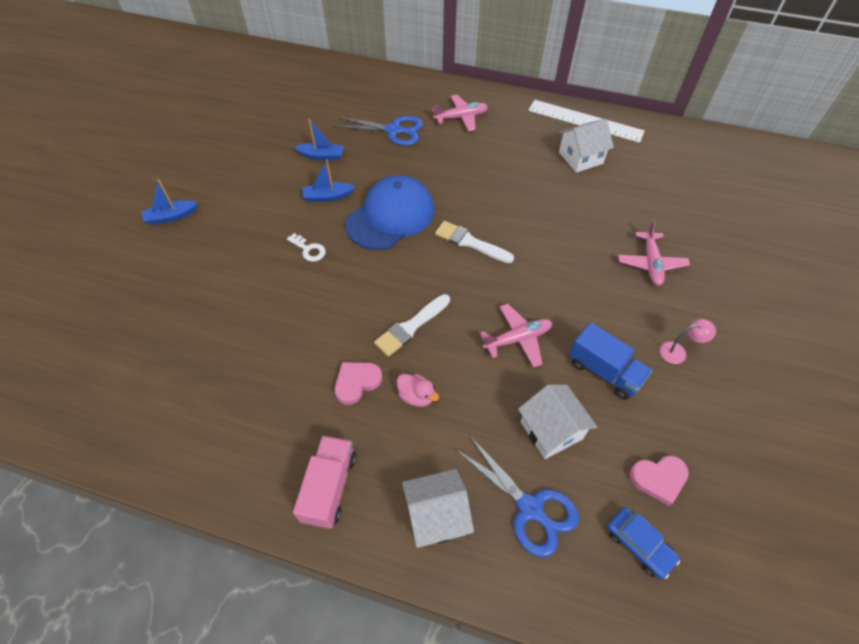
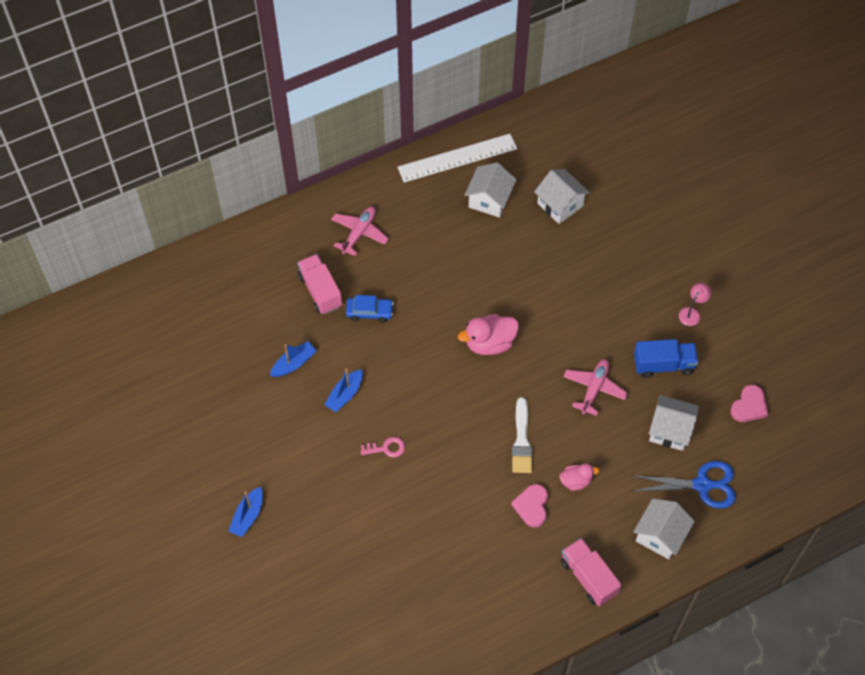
camera: 45 degrees left, 5 degrees up
white key [287,233,326,262] -> pink key [361,437,405,457]
blue scissors [333,116,423,146] -> pink truck [297,254,342,314]
blue cap [345,175,435,250] -> none
white brush [435,221,514,263] -> pink duck [458,314,519,355]
blue car [607,507,680,579] -> blue car moved to [346,295,394,322]
pink plane [618,221,690,286] -> none
none -> white house [534,169,590,224]

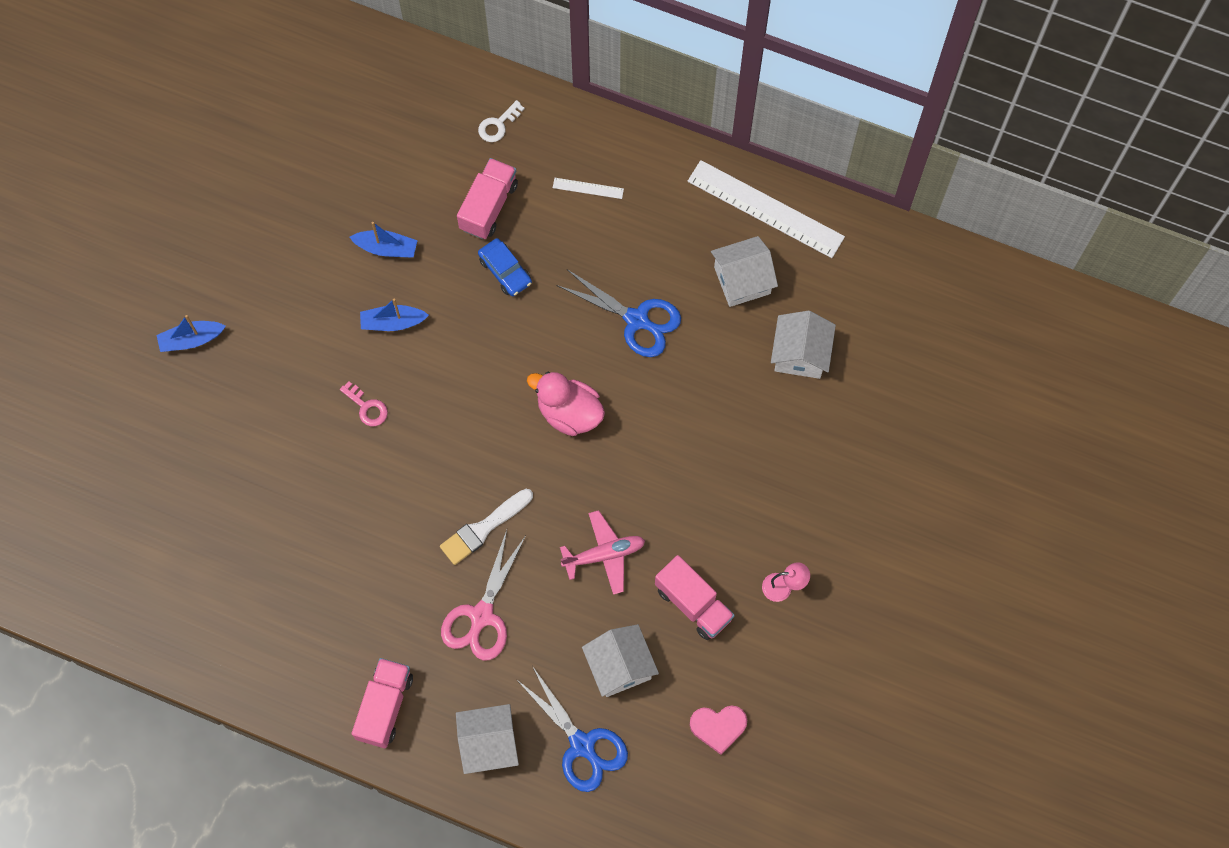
camera: 50 degrees right, 10 degrees up
pink plane [331,207,389,256] -> white ruler [553,178,624,199]
pink heart [511,484,548,528] -> none
pink duck [559,463,600,491] -> pink scissors [441,530,525,660]
blue truck [634,339,699,378] -> pink truck [655,555,735,640]
none -> white key [478,100,525,142]
none -> blue scissors [556,269,681,357]

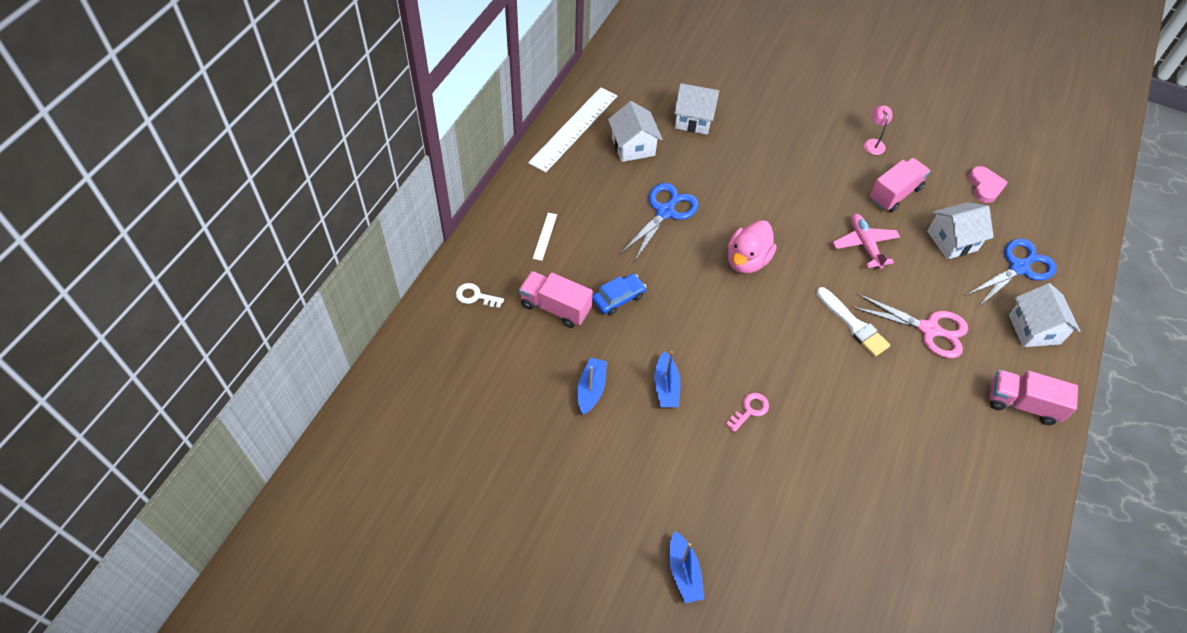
camera: 90 degrees left, 15 degrees down
white key [478,100,525,142] -> white key turned 150 degrees clockwise [456,283,504,308]

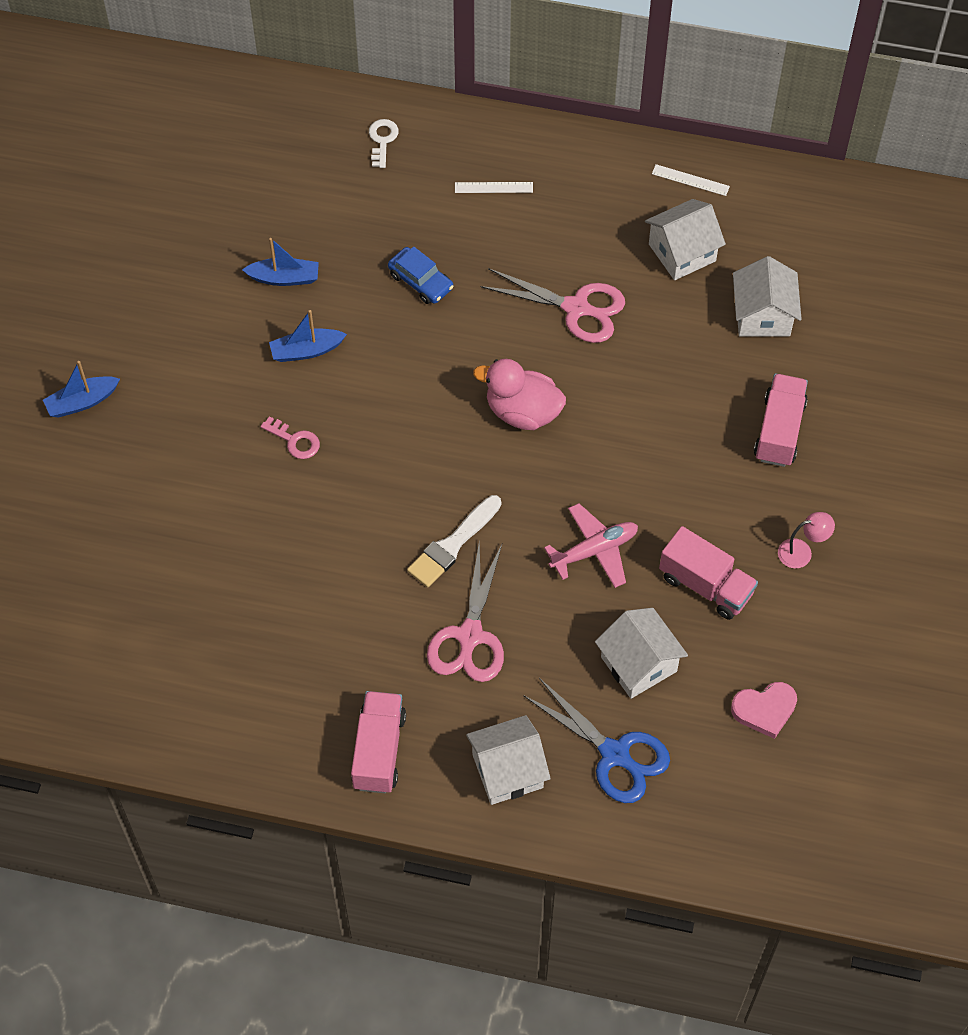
camera: 80 degrees right, 5 degrees up
pink truck [519,271,593,328] -> pink truck moved to [754,374,808,467]
white ruler [528,87,617,173] -> white ruler [652,164,730,196], size x0.43
blue scissors [620,183,699,262] -> pink scissors [480,268,625,343]

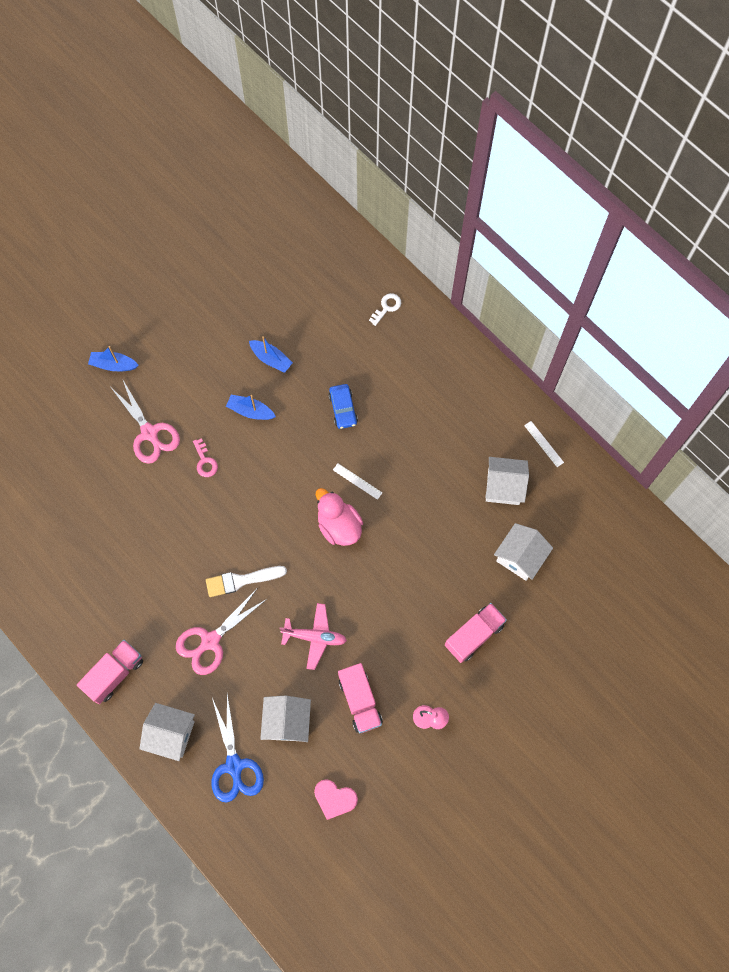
camera: 35 degrees right, 10 degrees up
white ruler [455,182,533,193] -> white ruler moved to [333,463,382,500]
pink scissors [480,268,625,343] -> pink scissors moved to [112,380,180,464]

